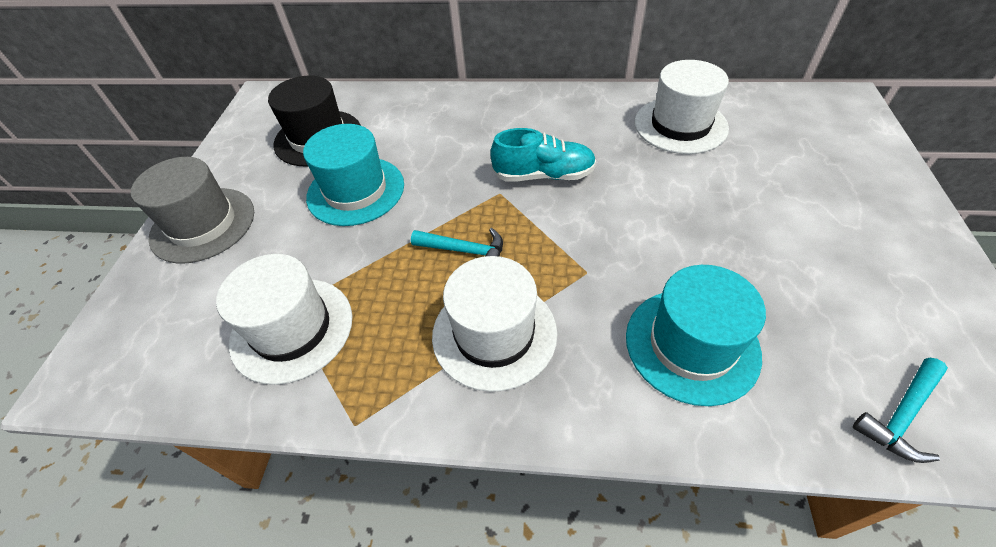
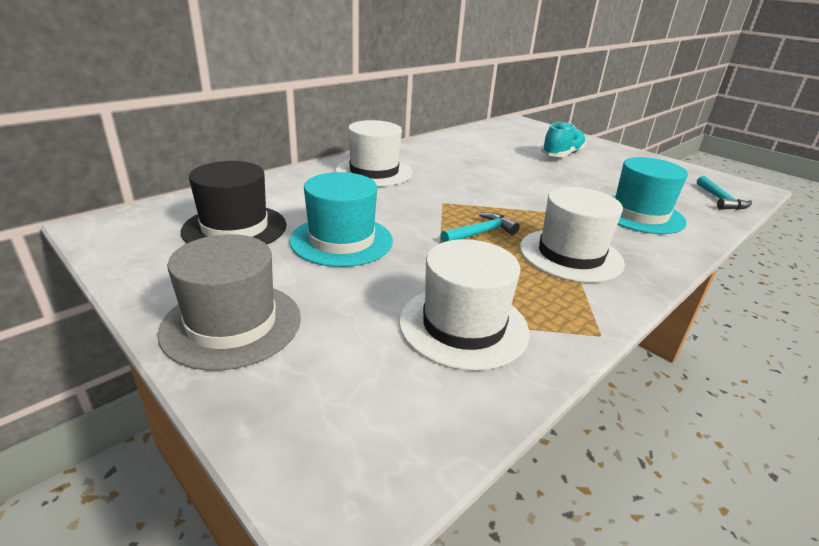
camera: 55 degrees left, 20 degrees down
turquoise shoe [490,128,596,182] -> turquoise shoe moved to [541,122,586,157]
white hat [635,60,729,154] -> white hat moved to [336,120,413,186]

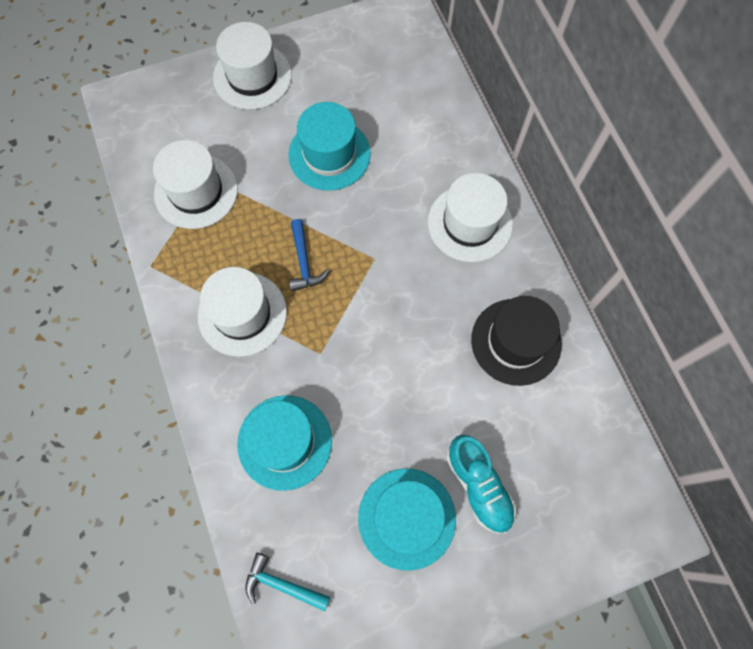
camera: 115 degrees right, 40 degrees up
grey hat [158,234,301,371] -> white hat [213,22,292,110]
black hat [181,161,286,245] -> black hat moved to [471,296,562,386]
turquoise hammer [440,212,520,242] -> blue hammer [289,219,329,291]
none -> turquoise hat [358,468,456,571]

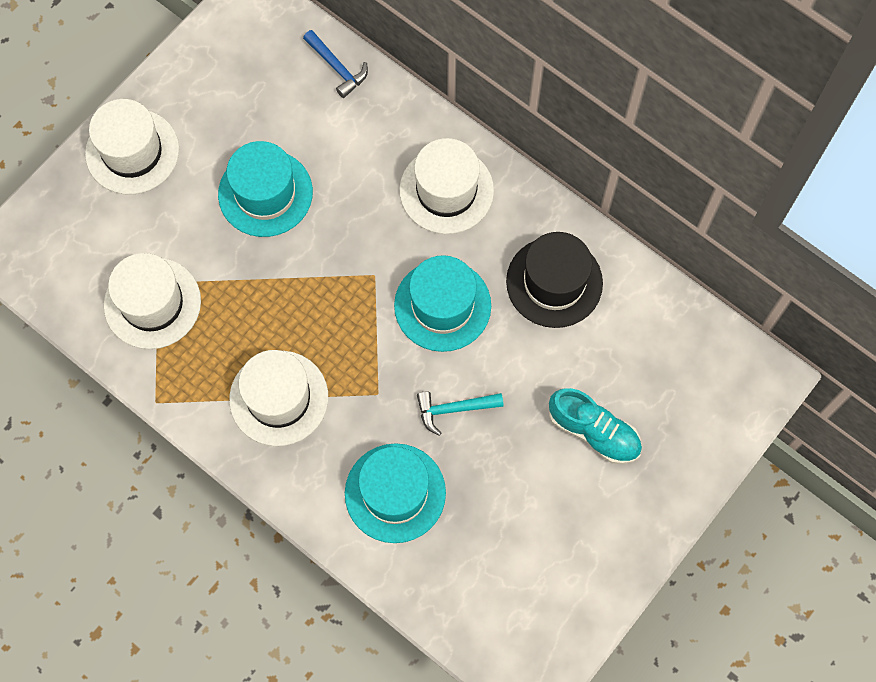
camera: 30 degrees left, 0 degrees up
turquoise hammer [245,553,330,611] -> turquoise hammer moved to [417,391,504,436]
blue hammer [289,219,329,291] -> blue hammer moved to [303,30,368,98]
turquoise hat [358,468,456,571] -> turquoise hat moved to [394,255,491,352]

